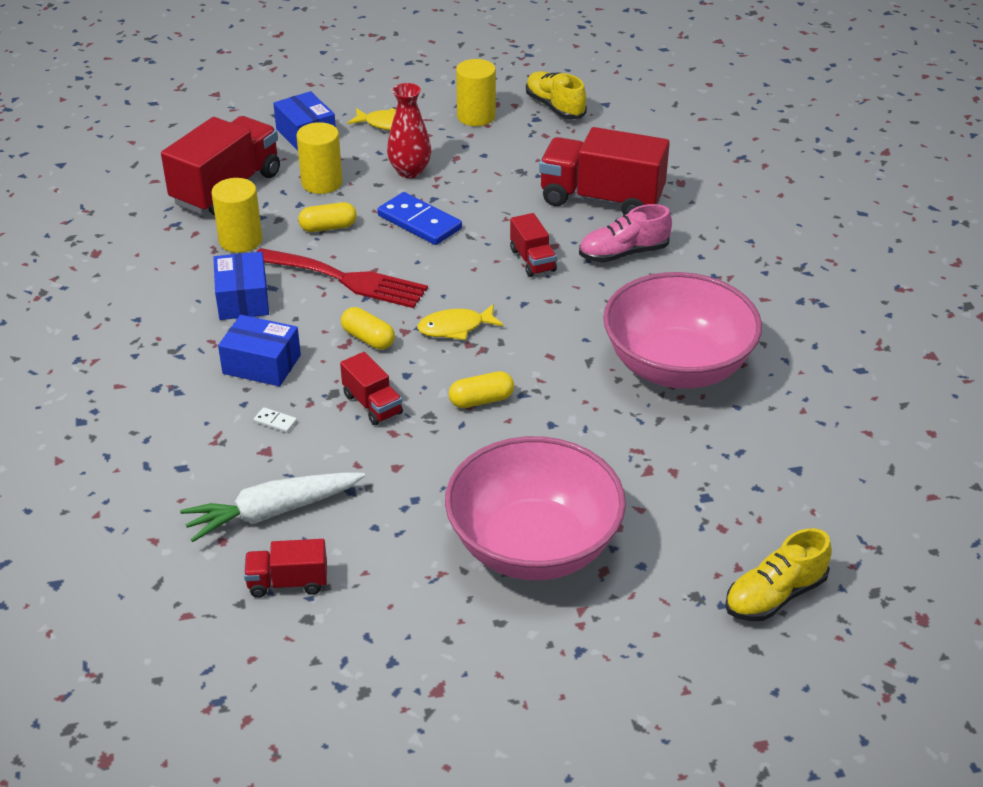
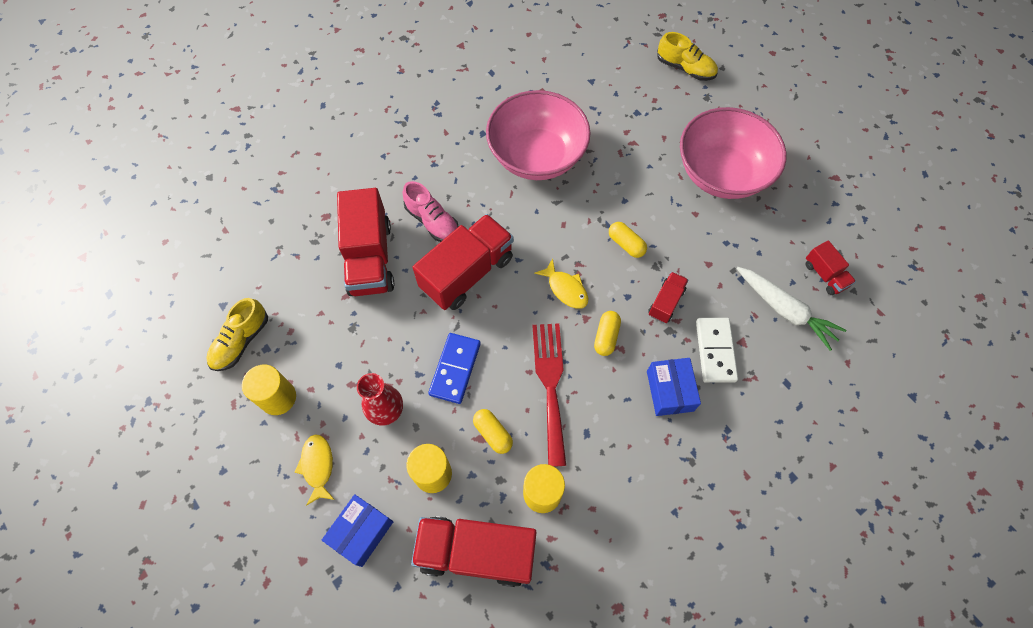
camera: 115 degrees left, 25 degrees up
blue box [213,252,269,320] -> none
white domino [254,407,297,433] -> white domino [696,318,738,383], size x2.40
red truck [510,213,557,277] -> red truck [412,214,514,310], size x2.01

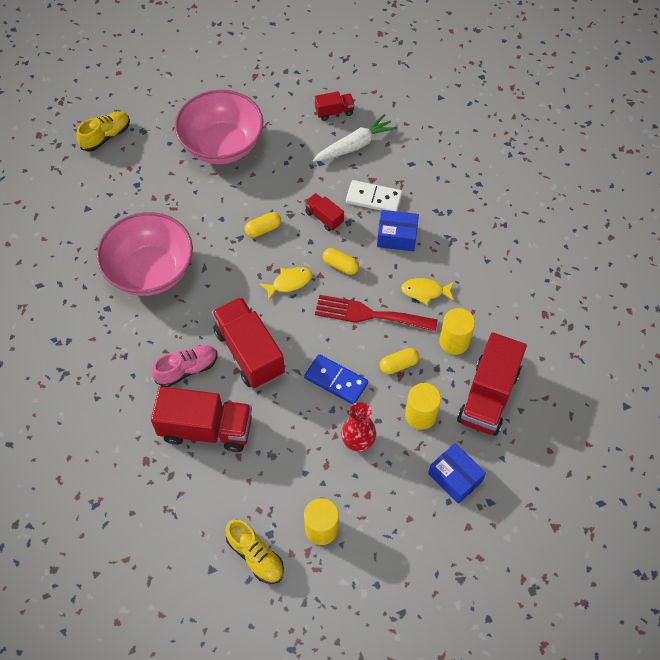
camera: 75 degrees left, 5 degrees down
yellow fish [294,435,335,506] -> yellow fish moved to [401,278,454,305]

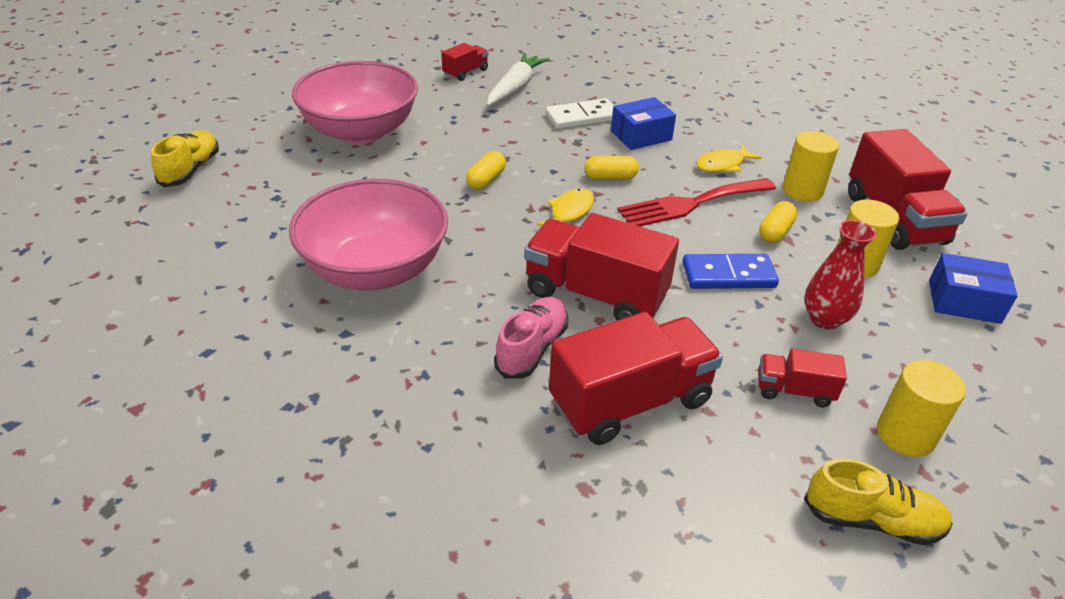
camera: 35 degrees left, 20 degrees down
red truck [305,193,344,231] -> red truck moved to [758,349,847,407]

